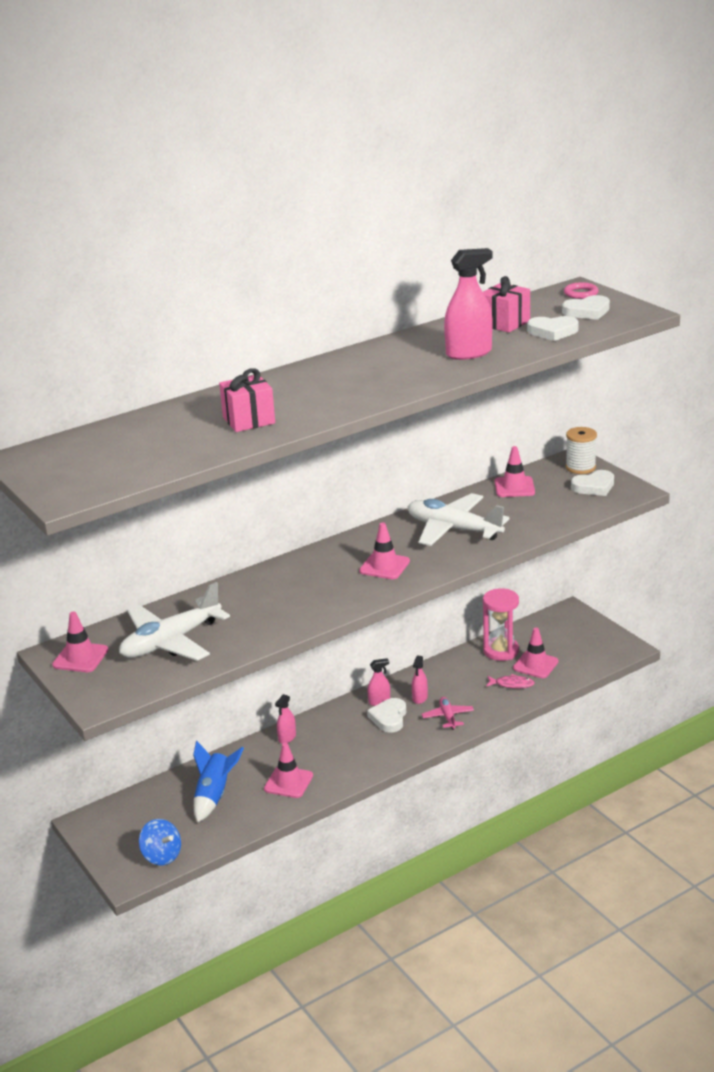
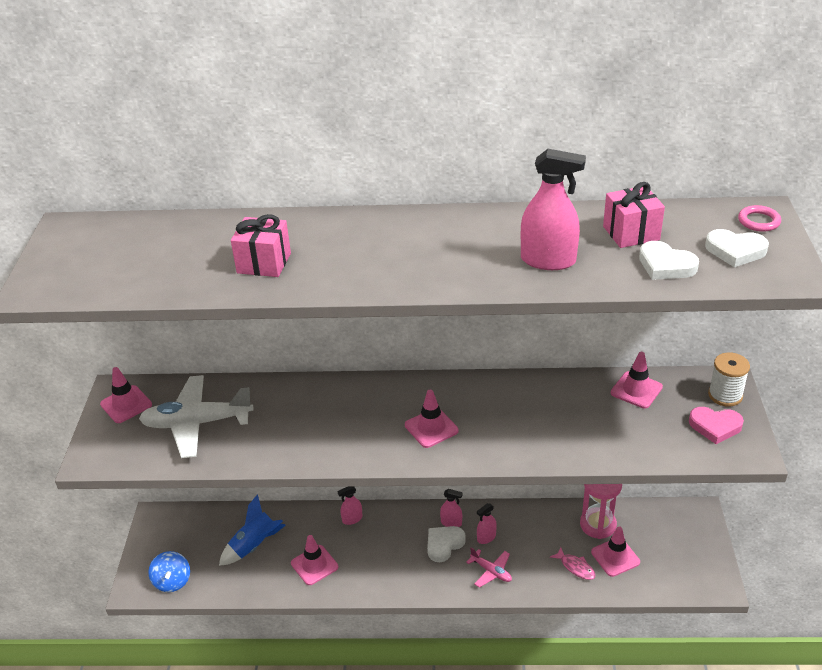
camera: 35 degrees right, 10 degrees up
white plane [408,493,510,546] -> none
pink plane [422,697,474,730] -> pink plane turned 105 degrees clockwise [466,547,512,588]
white heart [571,470,614,496] -> pink heart [689,407,744,444]

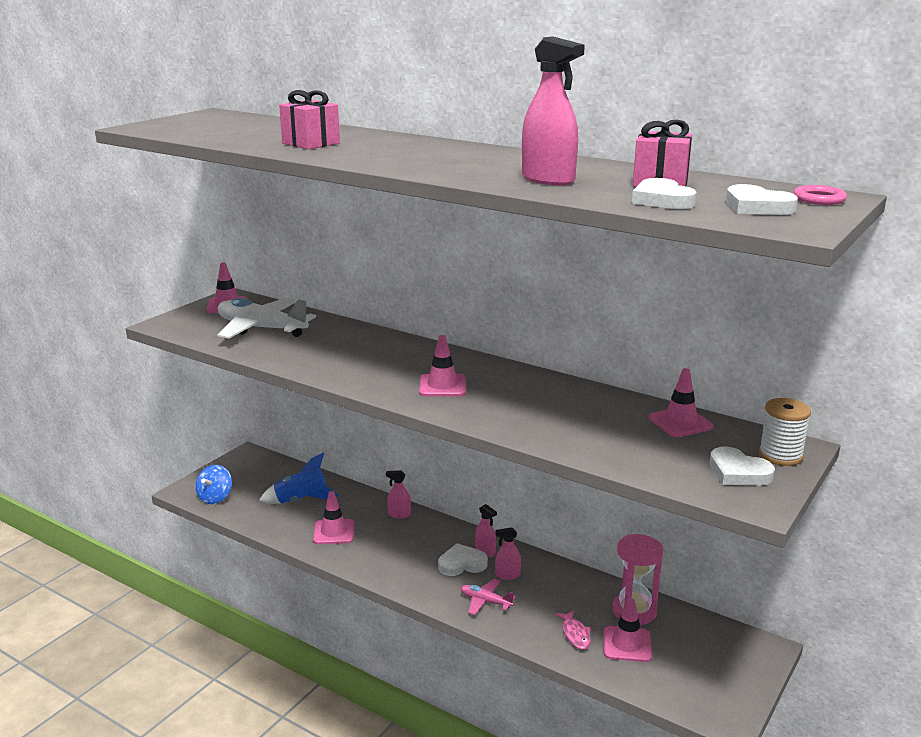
camera: 30 degrees right, 15 degrees down
pink plane [466,547,512,588] -> pink plane turned 135 degrees clockwise [461,579,516,615]
pink heart [689,407,744,444] -> white heart [710,446,775,486]

